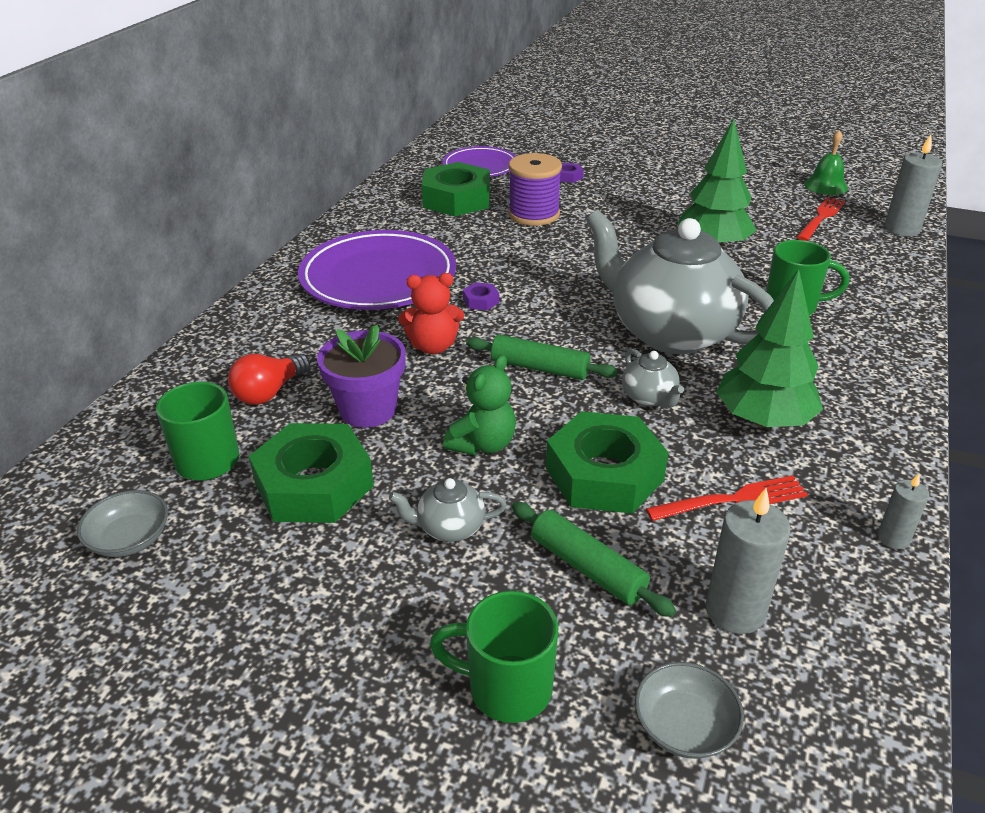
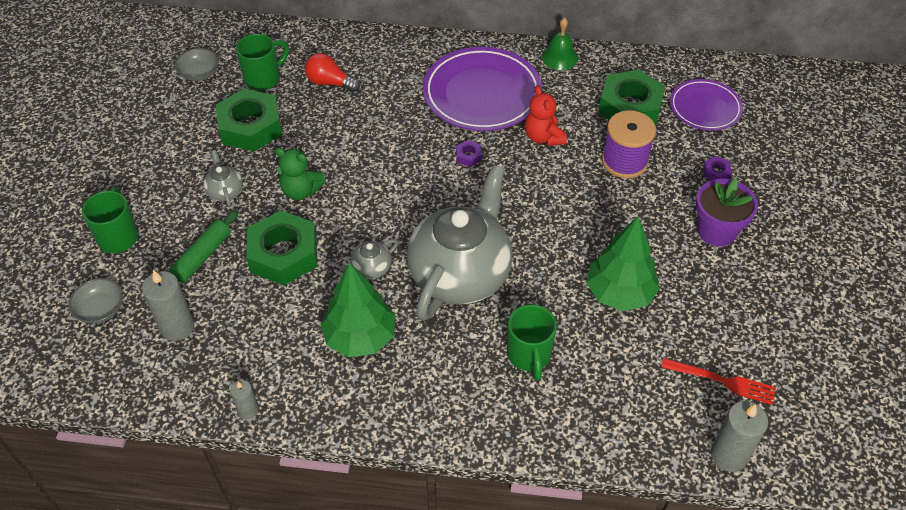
camera: 75 degrees right, 15 degrees up
purple flower pot [317,325,406,428] -> purple flower pot moved to [696,179,758,247]
red teddy bear [398,273,464,354] -> red teddy bear moved to [525,86,567,146]
green rolling pin [466,334,618,380] -> none
red fork [646,475,808,521] -> none
green bell [804,130,848,195] -> green bell moved to [542,18,578,70]

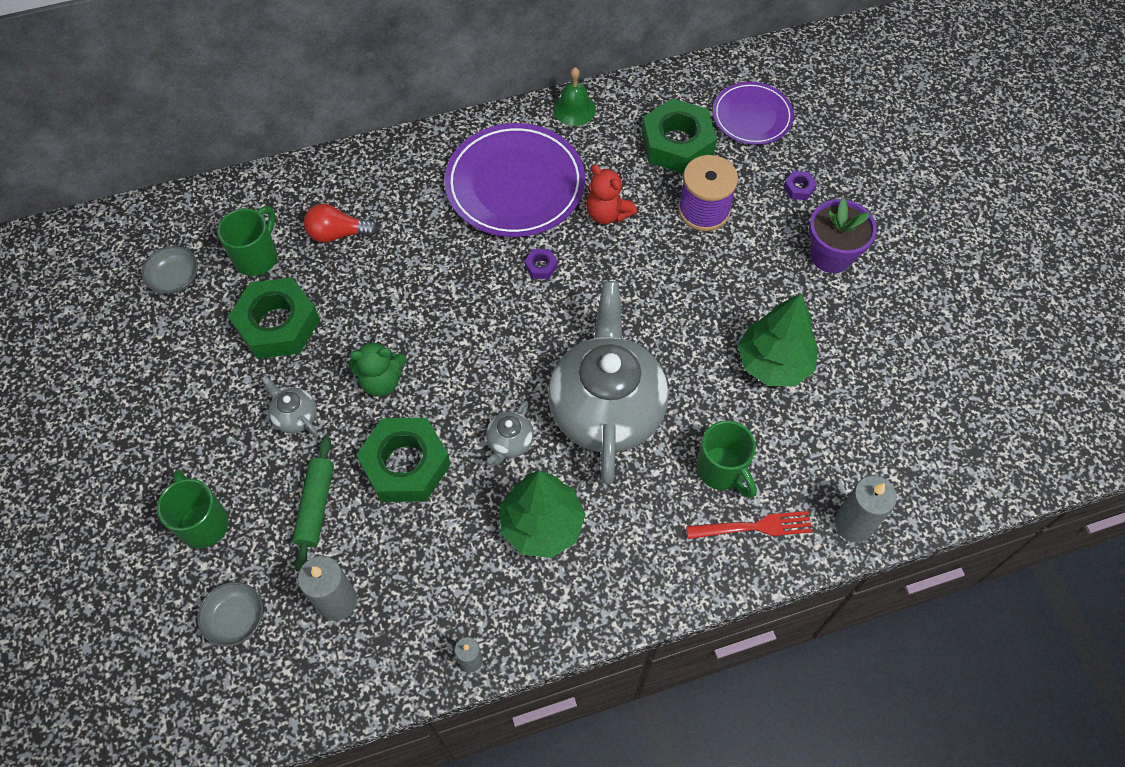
camera: 25 degrees left, 10 degrees up
red fork [661,358,776,405] -> red fork moved to [686,511,813,539]
grey candle [711,401,768,472] -> grey candle moved to [835,476,897,543]

